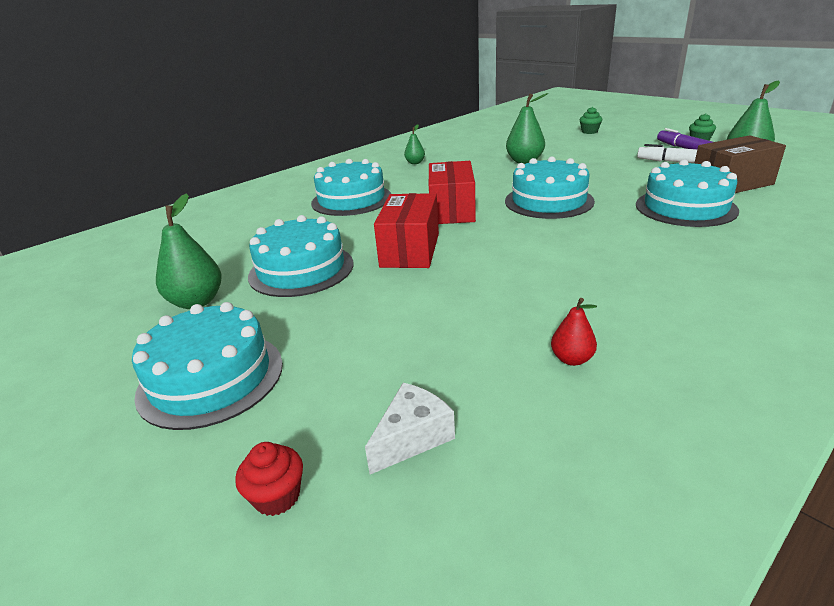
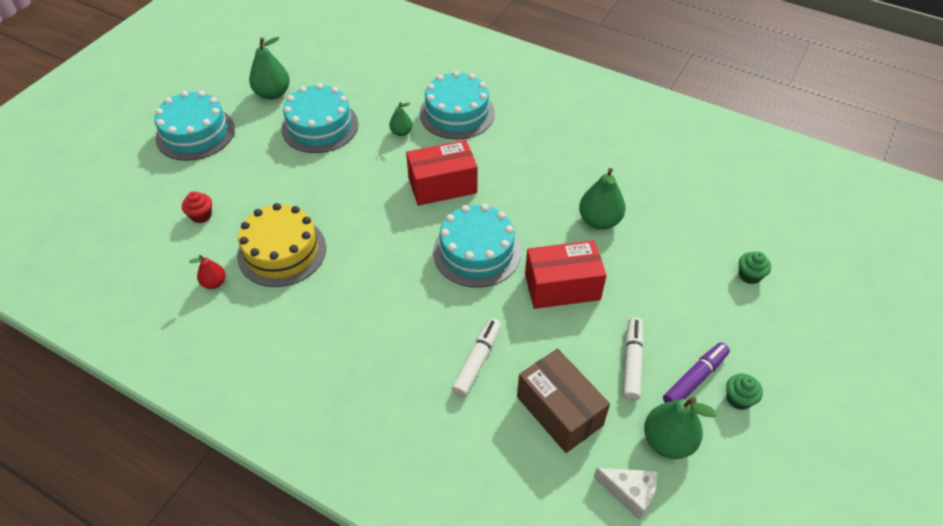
camera: 70 degrees right, 20 degrees up
red cupcake [235,442,303,516] -> red cupcake moved to [182,191,212,223]
white cheese [365,383,455,474] -> white cheese moved to [594,468,657,520]
red box [374,193,439,268] -> red box moved to [525,240,607,309]
green pear [404,124,425,164] -> green pear moved to [389,102,413,136]
turquoise cake [636,159,739,227] -> white marker [452,318,501,397]
none -> yellow cake [237,203,326,287]

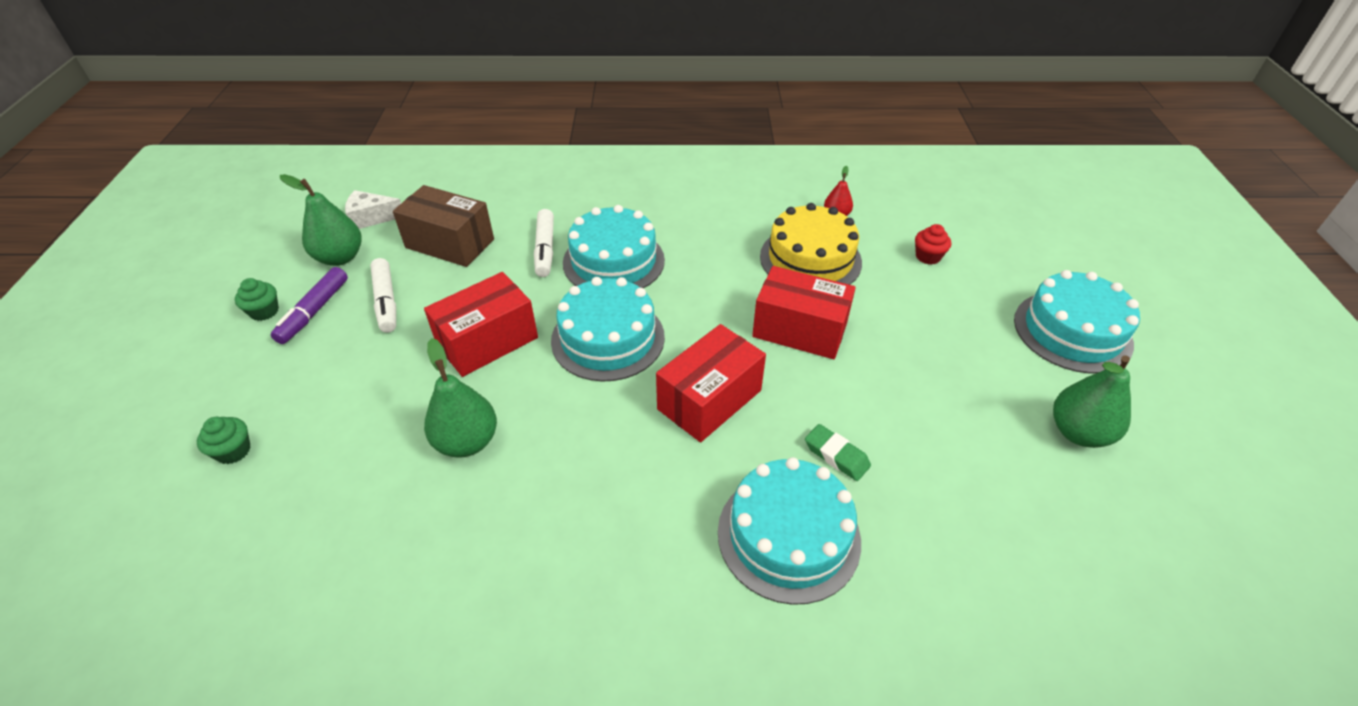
camera: 150 degrees right, 5 degrees down
turquoise cake [281,83,358,153] -> turquoise cake moved to [563,205,665,288]
green pear [389,102,413,136] -> green eraser [805,424,871,481]
none -> red box [752,266,856,359]

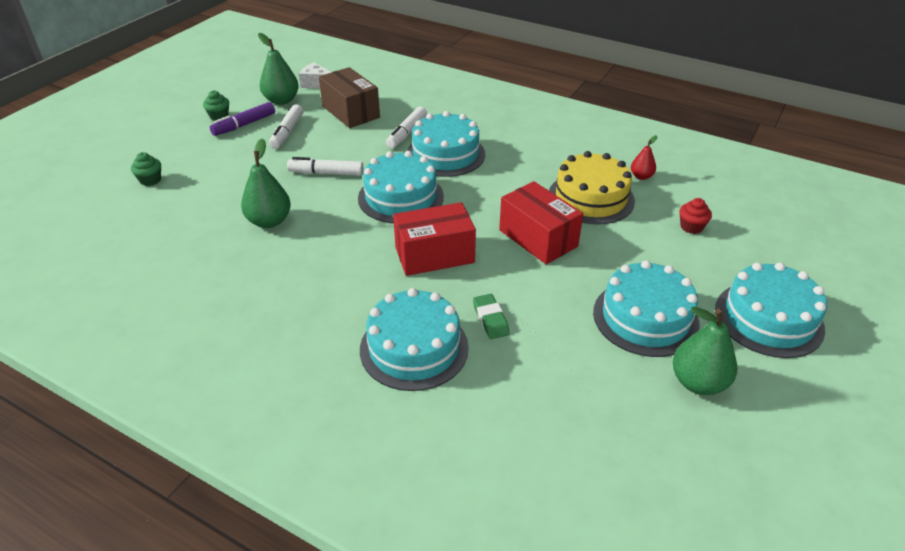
camera: 30 degrees right, 5 degrees down
red box [424,272,538,377] -> white marker [287,157,364,176]
none -> turquoise cake [593,260,700,357]

